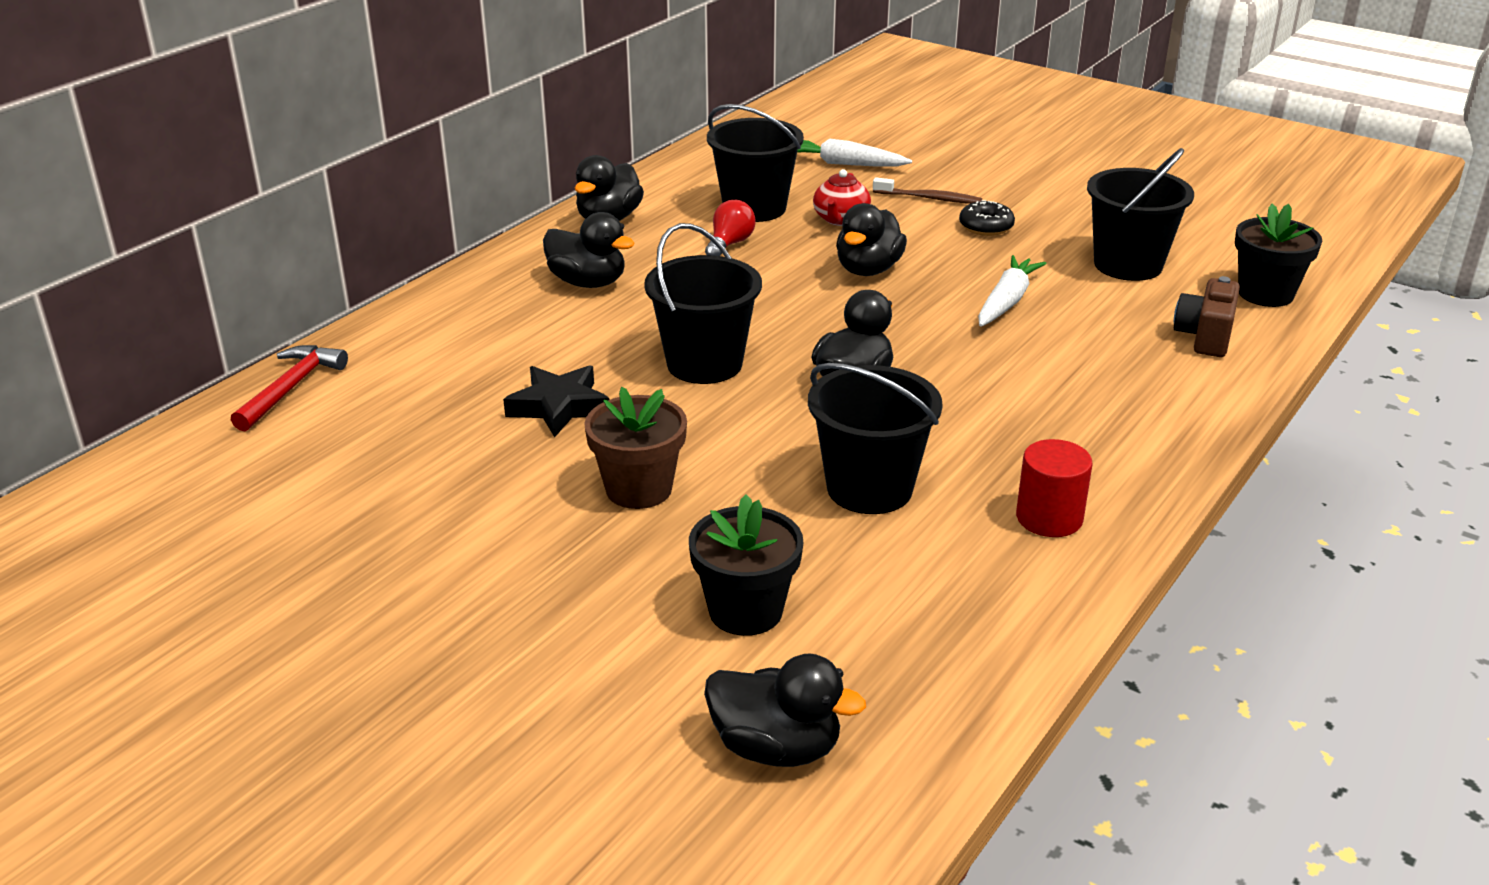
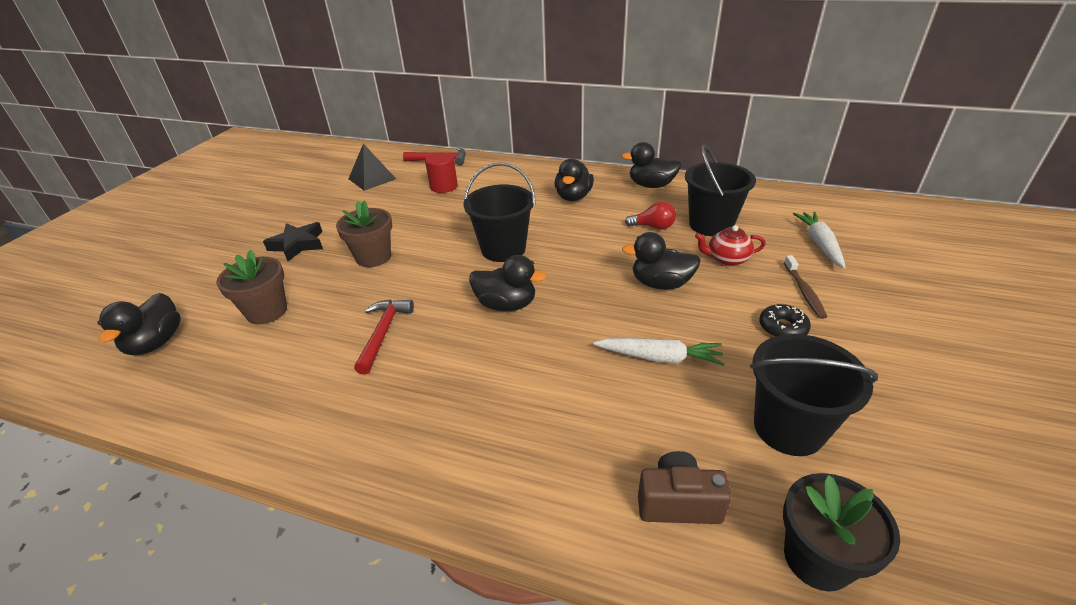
camera: 75 degrees right, 5 degrees up
black star [503,365,609,437] -> black star moved to [263,222,323,261]
black flower pot [689,495,803,636] -> brown flower pot [216,250,287,324]
black bucket [808,363,943,514] -> red hammer [354,299,414,375]
red cylinder [1016,439,1093,537] -> red cylinder moved to [425,152,458,193]
none -> black pyramid [349,143,396,191]

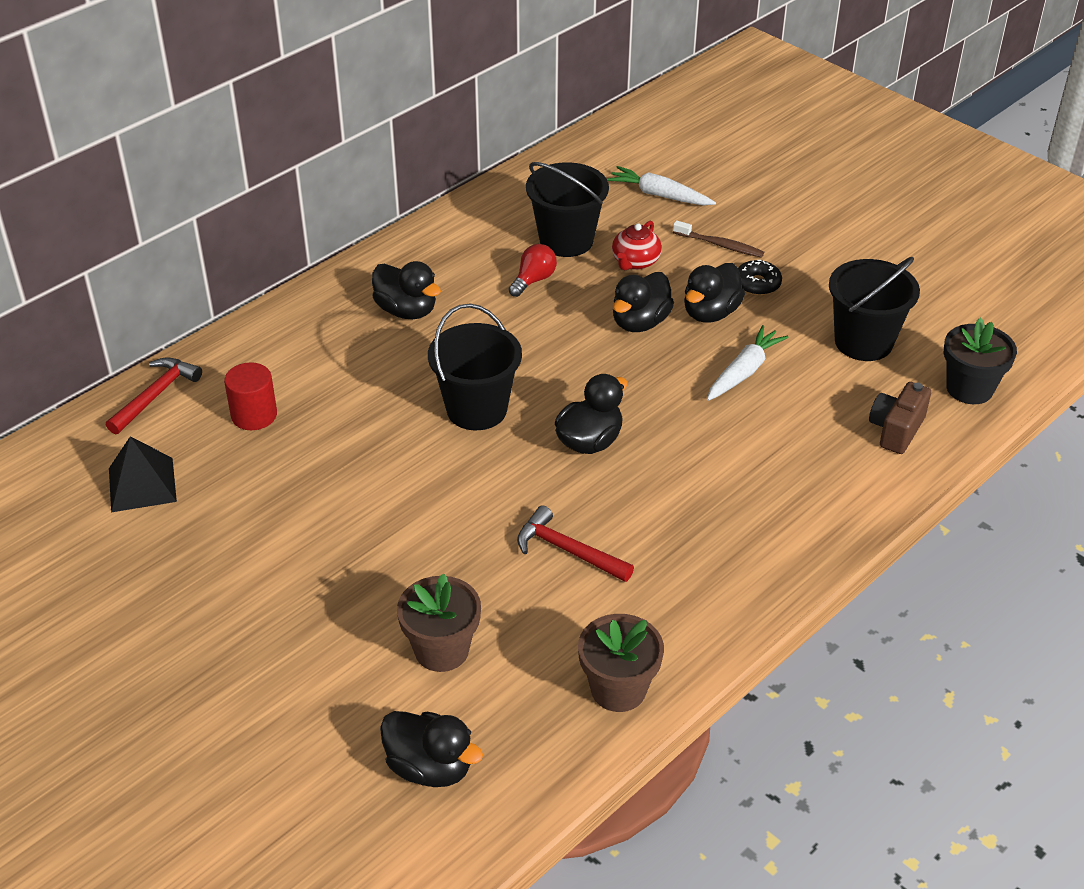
camera: 65 degrees left, 5 degrees up
black star [263,222,323,261] -> none
brown flower pot [336,200,392,267] -> brown flower pot moved to [578,614,664,712]
black duck [622,142,681,188] -> black duck moved to [684,263,745,323]

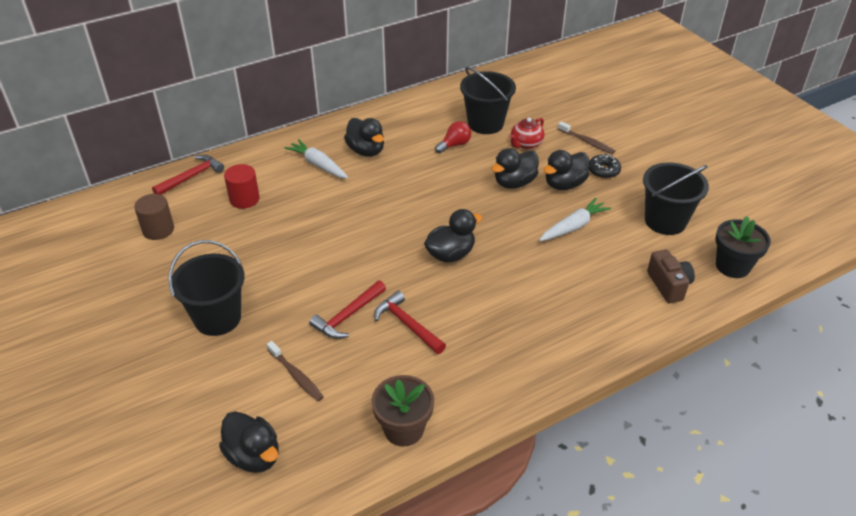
camera: 15 degrees right, 0 degrees up
black pyramid [109,436,177,513] -> brown cylinder [134,194,174,240]
brown flower pot [397,573,481,672] -> brown toothbrush [267,341,324,401]
black bucket [428,304,522,430] -> black bucket moved to [169,240,245,336]
white carrot [607,166,716,205] -> white carrot moved to [284,139,349,179]
brown camera [869,382,931,454] -> brown camera turned 120 degrees clockwise [647,250,695,303]
none -> red hammer [309,280,386,339]

